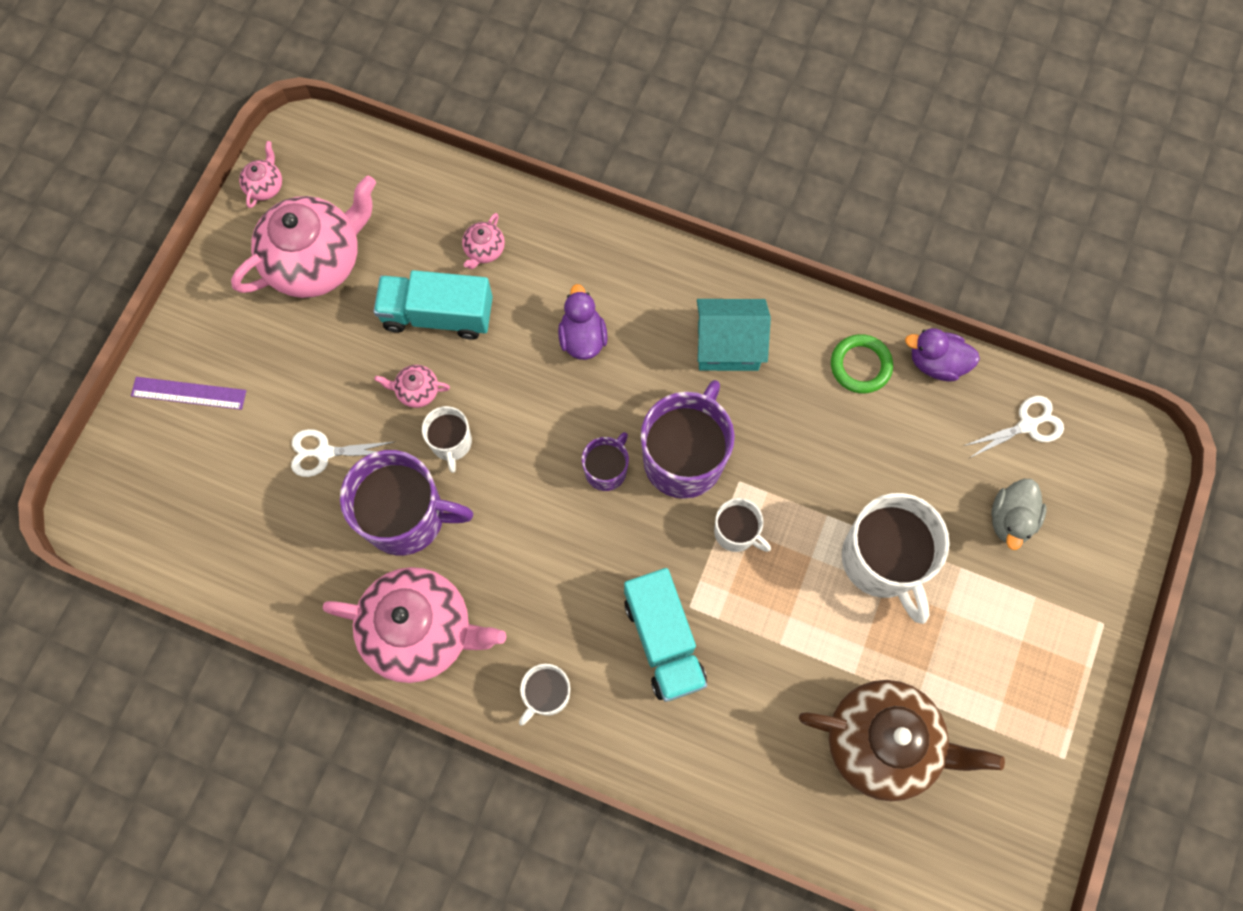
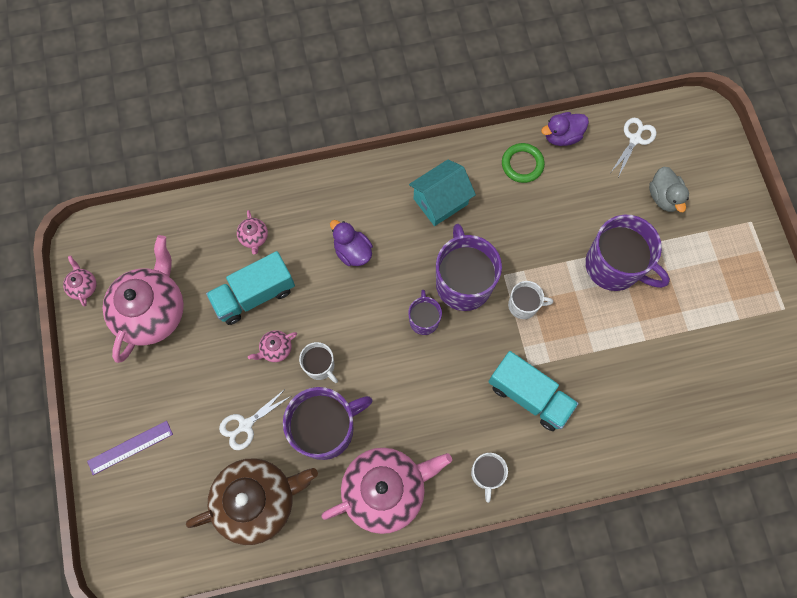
camera: 35 degrees left, 0 degrees up
brown teapot [799,680,1005,801] -> brown teapot moved to [186,458,318,545]
white mug [842,493,950,624] -> purple mug [585,215,670,291]

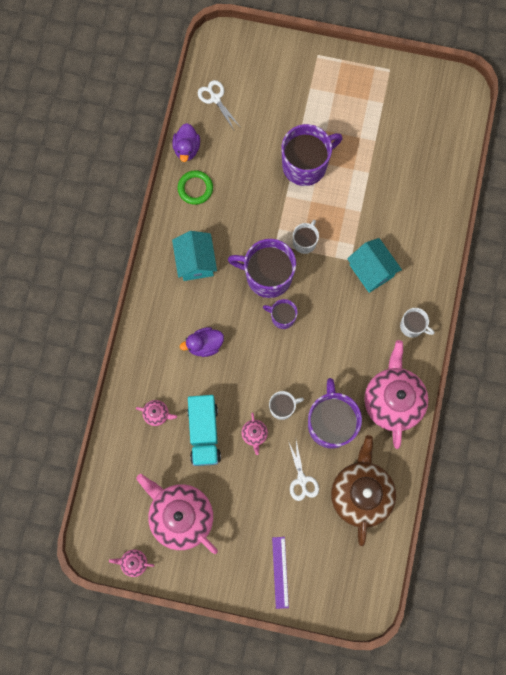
camera: 65 degrees left, 5 degrees up
turquoise truck [488,351,579,431] -> turquoise house [347,238,402,293]
grey duck [649,166,689,212] -> none

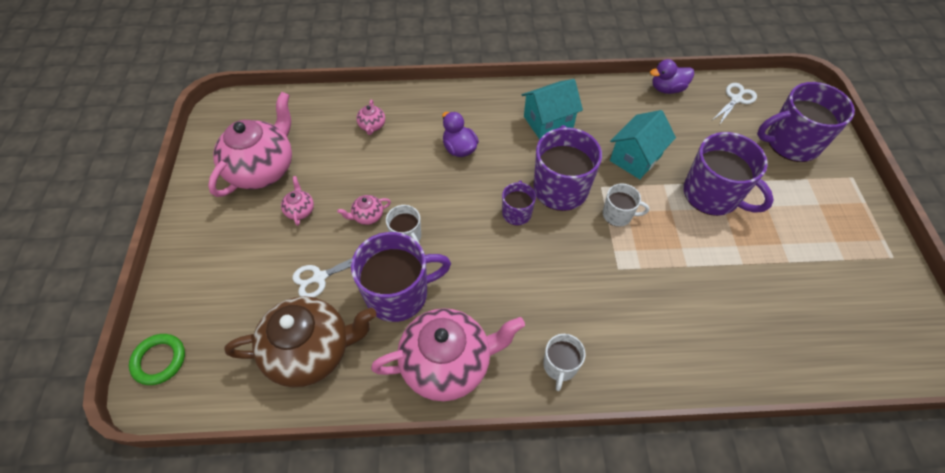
camera: 75 degrees right, 20 degrees down
pink teapot [109,550,155,577] -> pink teapot moved to [281,176,314,226]
green ring [178,170,213,205] -> green ring moved to [129,334,185,385]
turquoise truck [187,395,221,466] -> none
purple ruler [272,537,289,609] -> none
turquoise house [347,238,402,293] -> turquoise house moved to [610,110,676,179]
none -> purple mug [757,82,855,162]

